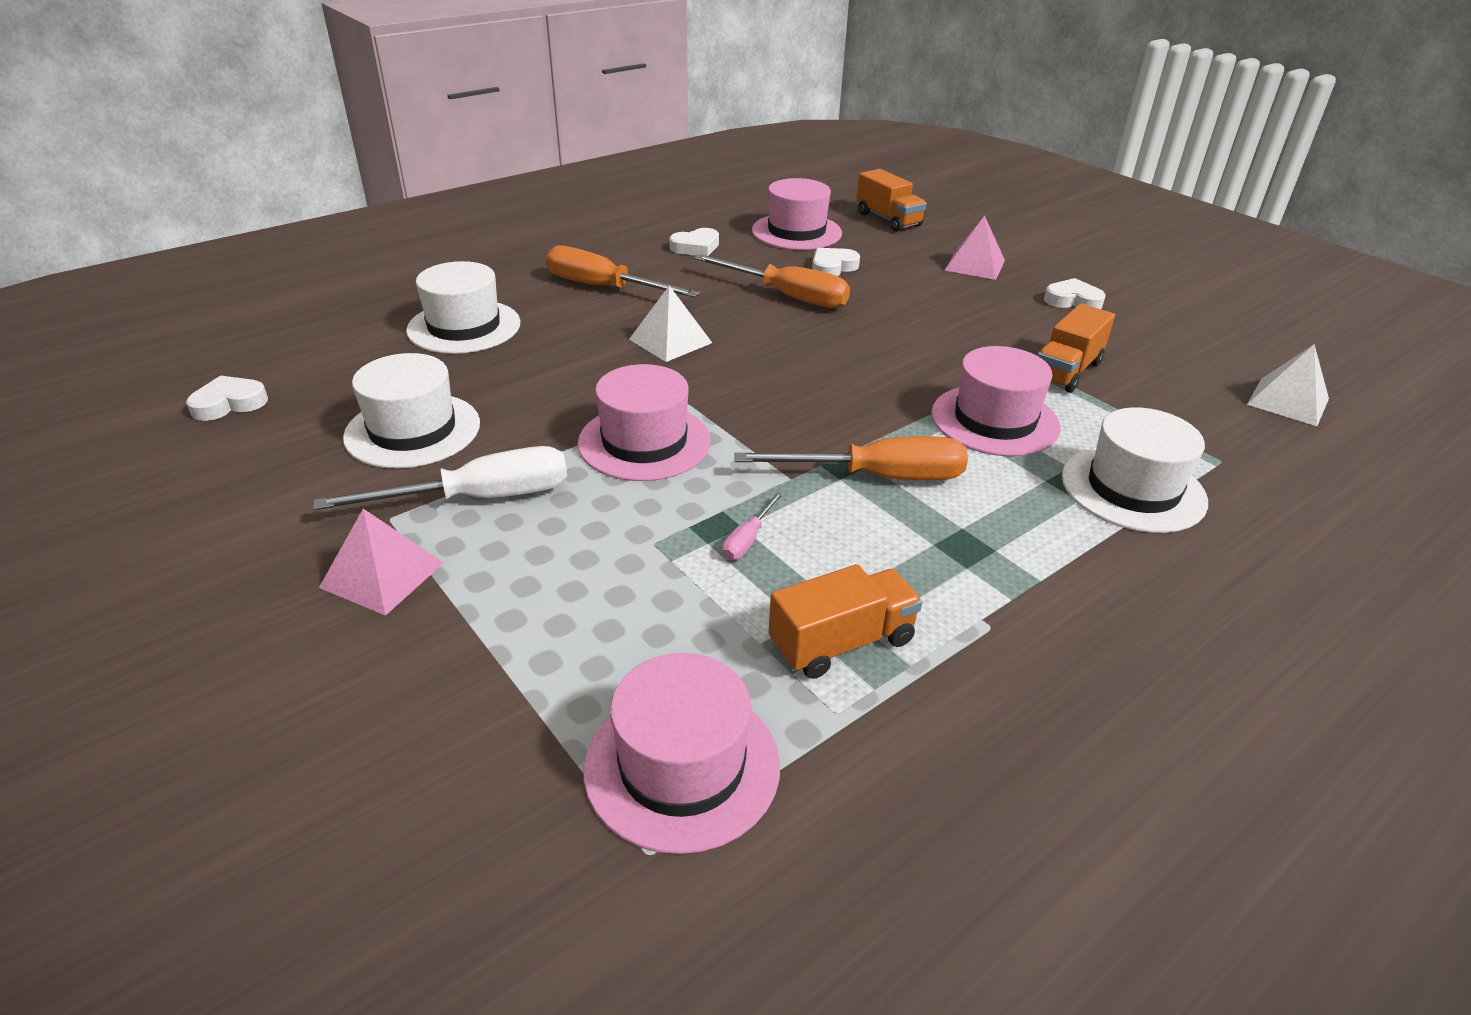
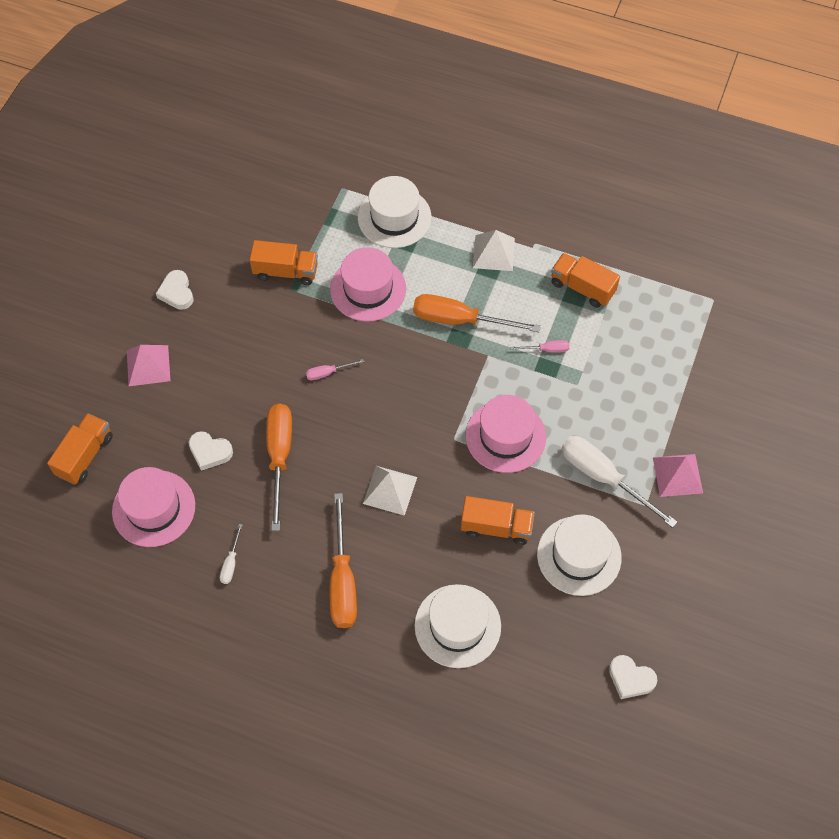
camera: 120 degrees left, 25 degrees up
pink hat [584,653,780,854] -> none
white heart [669,228,719,256] -> white screwdriver [220,524,243,584]
orange screwdriver [734,436,968,480] -> orange screwdriver turned 45 degrees counterclockwise [413,294,541,332]
white pyramid [1247,344,1329,426] -> white pyramid moved to [473,230,515,271]
none -> pink screwdriver [306,359,364,380]
none -> orange truck [461,496,535,545]

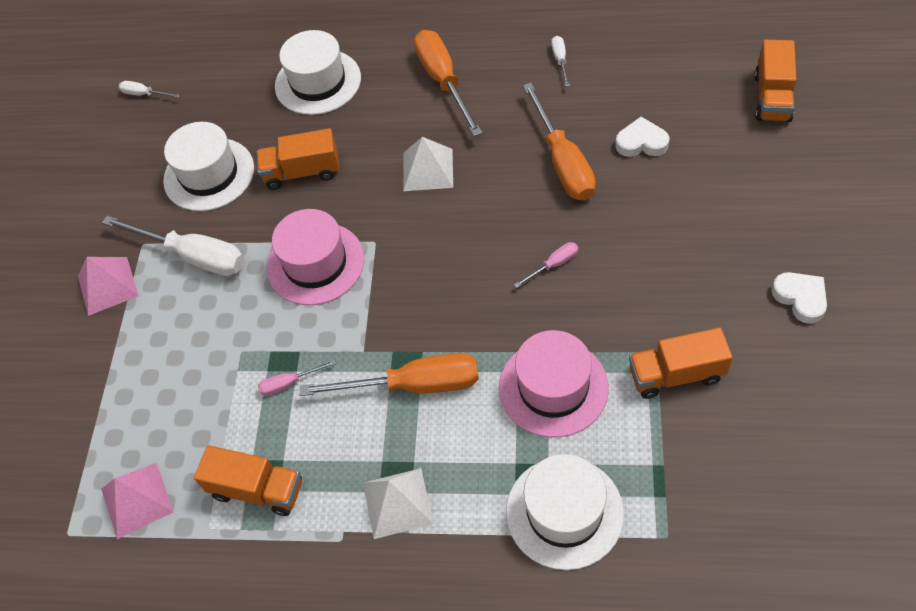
camera: 170 degrees right, 5 degrees down
pink hat [112,467,195,547] -> none
pink pyramid [127,345,171,386] -> pink pyramid moved to [101,463,174,539]
white heart [609,655,658,699] -> white screwdriver [119,81,179,98]

